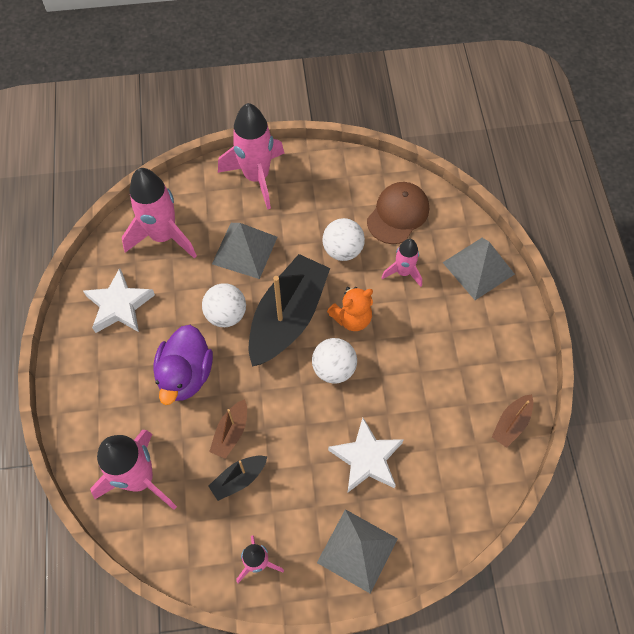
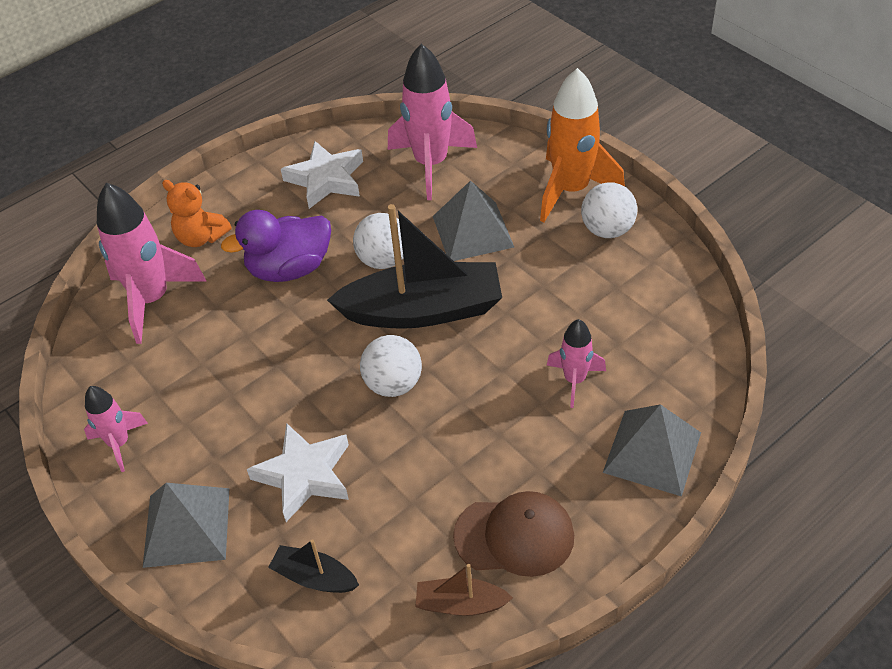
camera: 60 degrees right, 15 degrees down
black boat [208,455,267,501] -> black boat moved to [268,539,359,593]
brown boat [209,399,247,459] -> none
pink rocket [218,103,284,210] -> orange rocket [540,68,625,222]
white ball [322,218,365,261] -> white ball moved to [581,182,637,238]
orange teddy bear [327,287,373,331] -> orange teddy bear moved to [162,180,231,247]
brown cap [367,182,429,244] -> brown cap moved to [453,491,574,577]

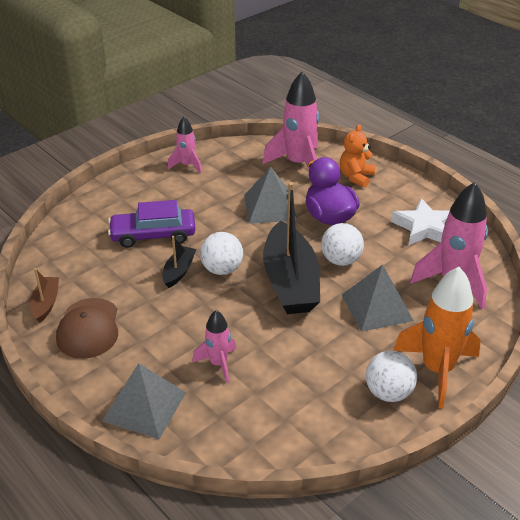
camera: 85 degrees right, 10 degrees down
grey pyramid [143,483,230,568] -> grey pyramid moved to [244,167,297,224]
white star [247,423,349,522] -> purple car [108,200,196,248]
black boat [268,539,359,593] -> black boat moved to [162,236,196,288]

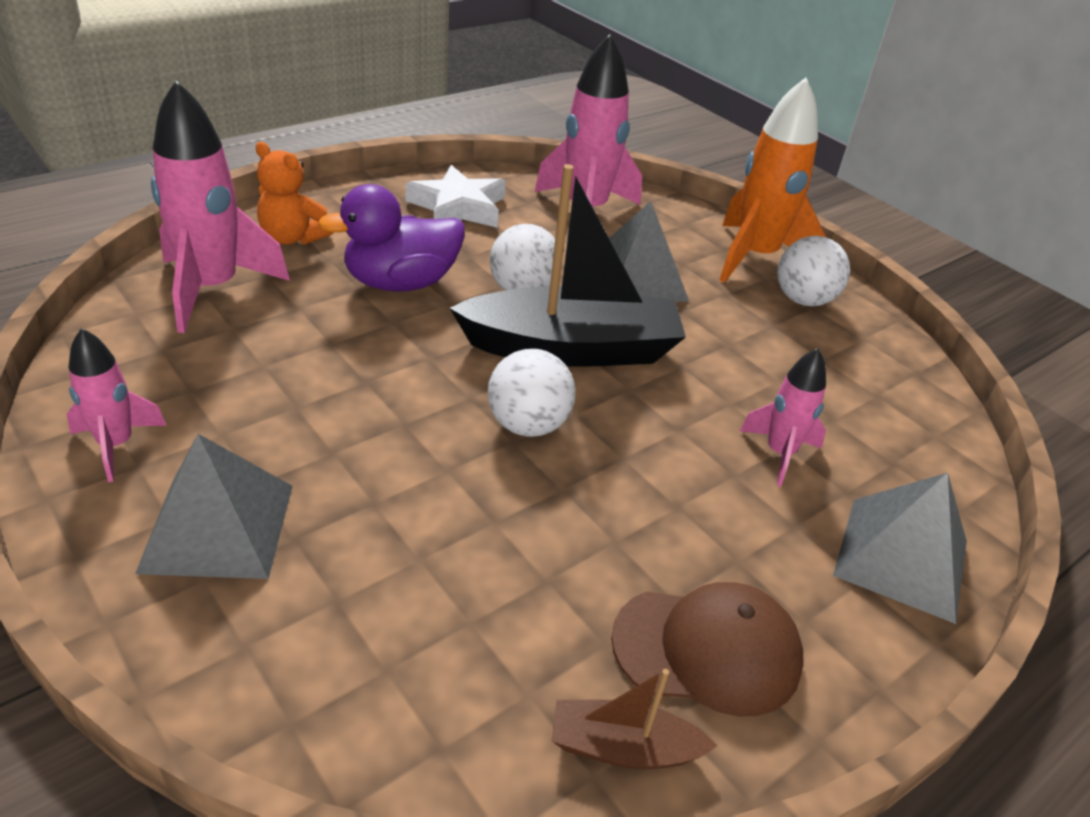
camera: 90 degrees left, 0 degrees up
purple car [108,200,196,248] -> none
black boat [162,236,196,288] -> none
grey pyramid [244,167,297,224] -> grey pyramid moved to [135,434,293,579]

